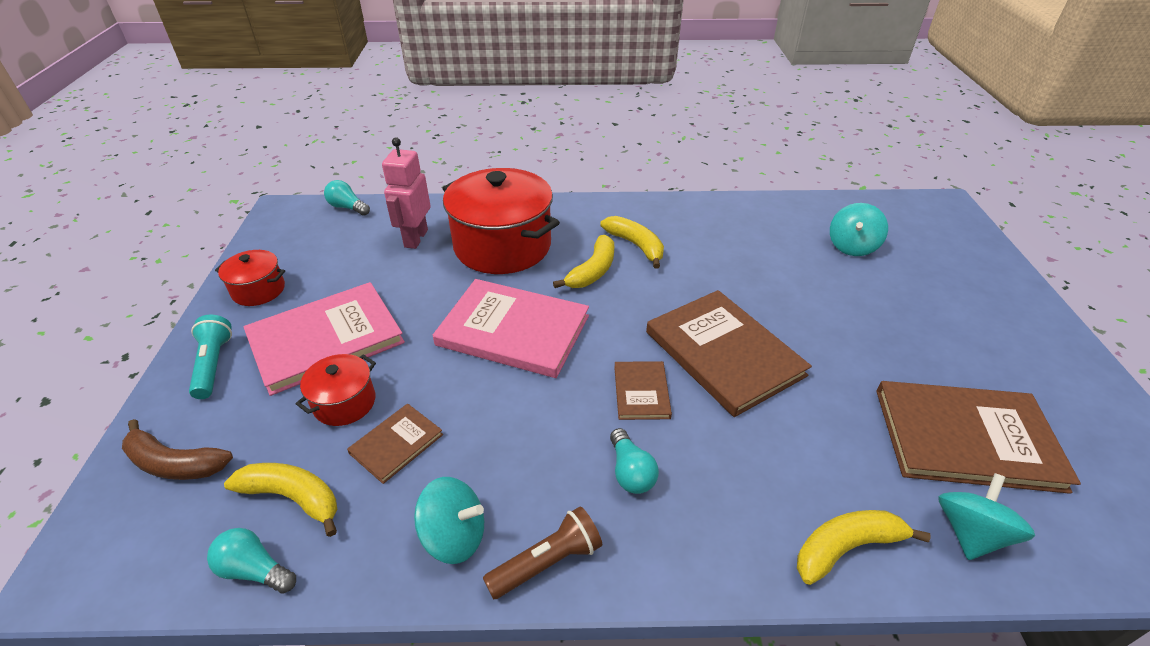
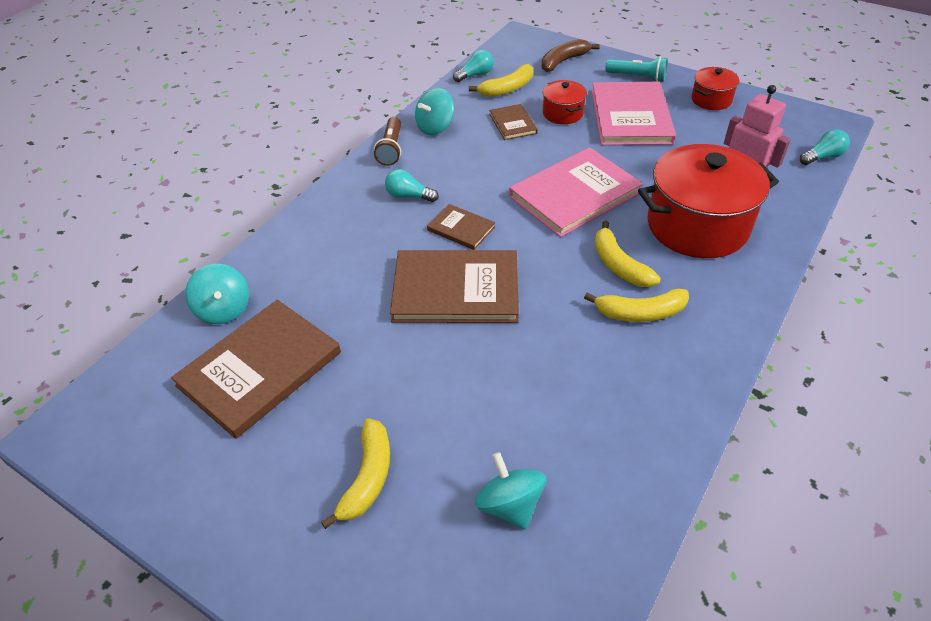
camera: 125 degrees right, 5 degrees up
yellow banana [797,510,931,585] -> yellow banana moved to [321,418,390,529]

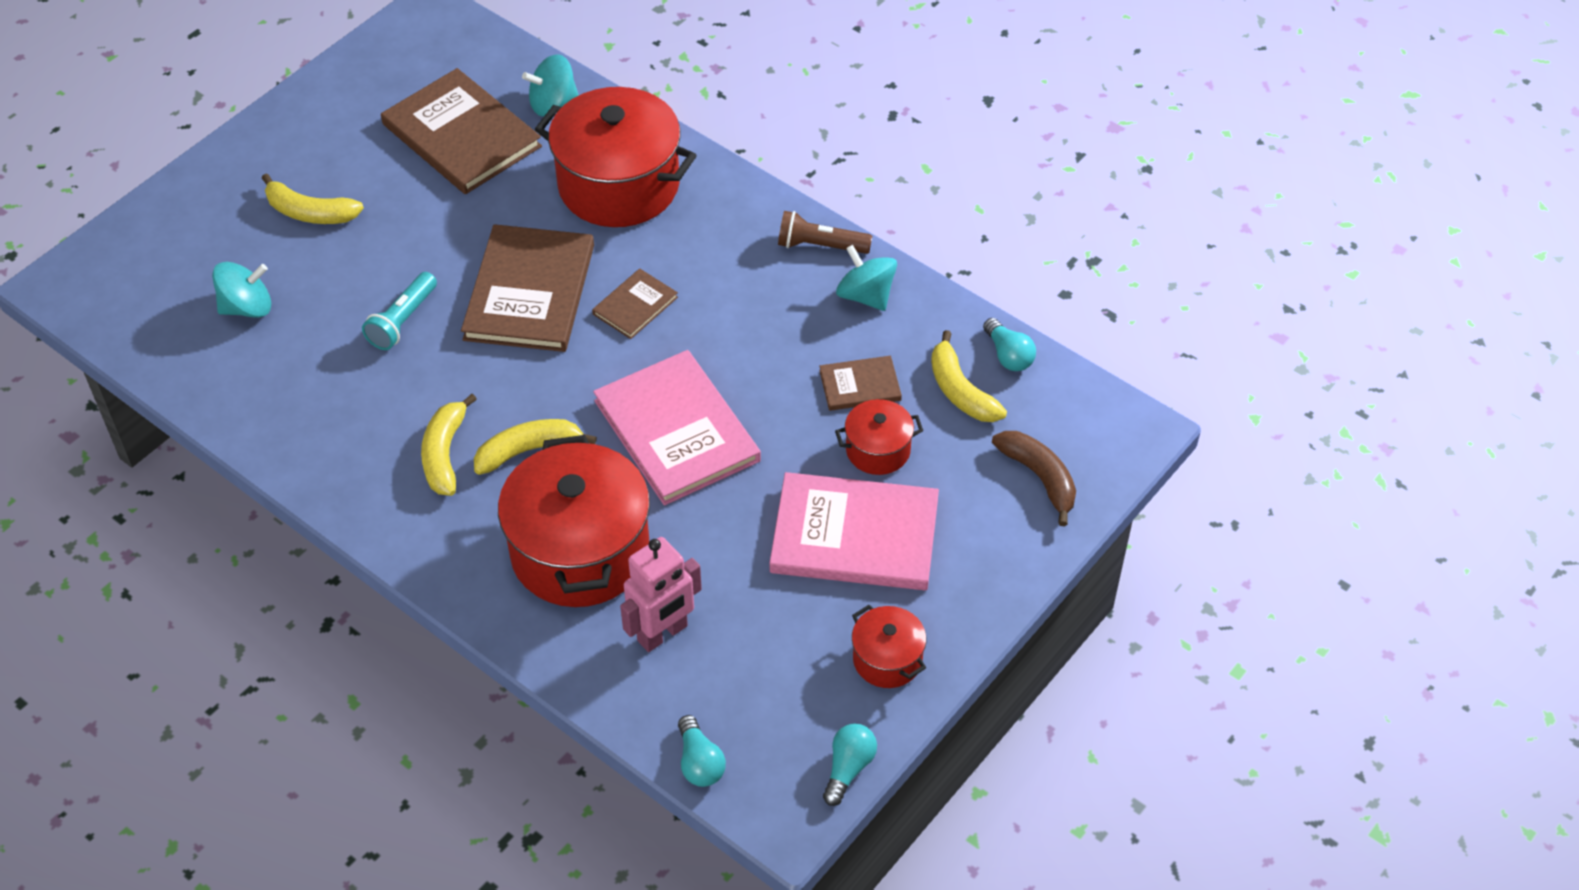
camera: 95 degrees right, 5 degrees up
turquoise light bulb [385,169,439,202] -> turquoise light bulb moved to [823,724,877,806]
turquoise flashlight [605,57,668,82] -> turquoise flashlight moved to [362,272,437,350]
none -> red pot [535,87,697,227]

